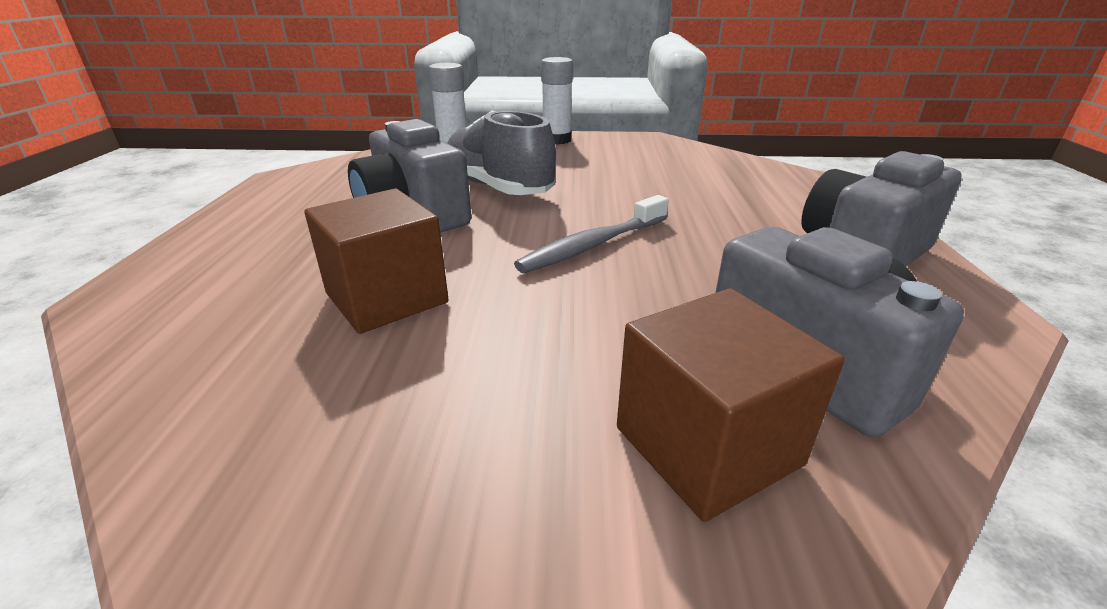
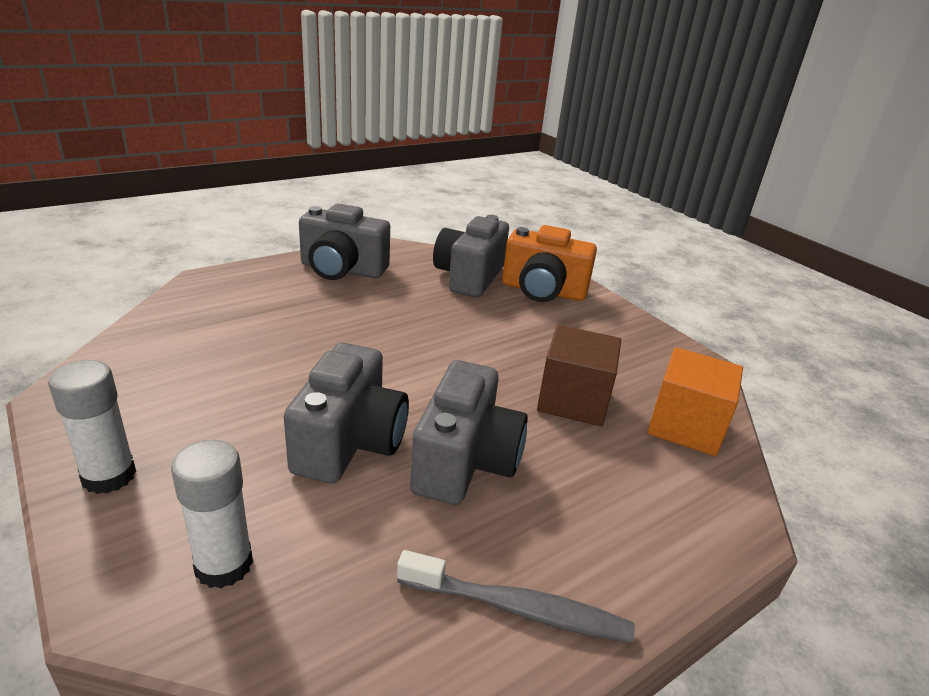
camera: 130 degrees left, 0 degrees up
grey shoe [447,110,556,195] -> grey camera [284,343,409,483]
grey toothbrush [514,195,669,273] -> grey toothbrush moved to [397,550,635,643]
brown cube [617,288,845,522] -> orange camera [502,225,597,302]
none -> orange cube [647,347,743,456]

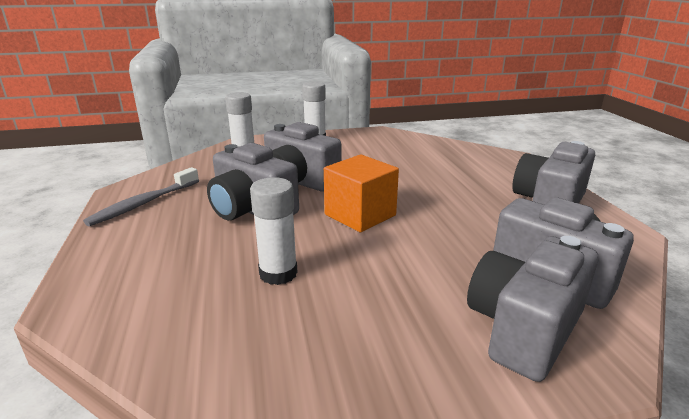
camera: 115 degrees right, 5 degrees down
orange camera [502,225,597,302] -> grey camera [467,236,598,382]
brown cube [537,325,621,426] -> white glue stick [250,177,298,285]
orange cube [647,347,743,456] -> orange cube moved to [324,154,399,233]

